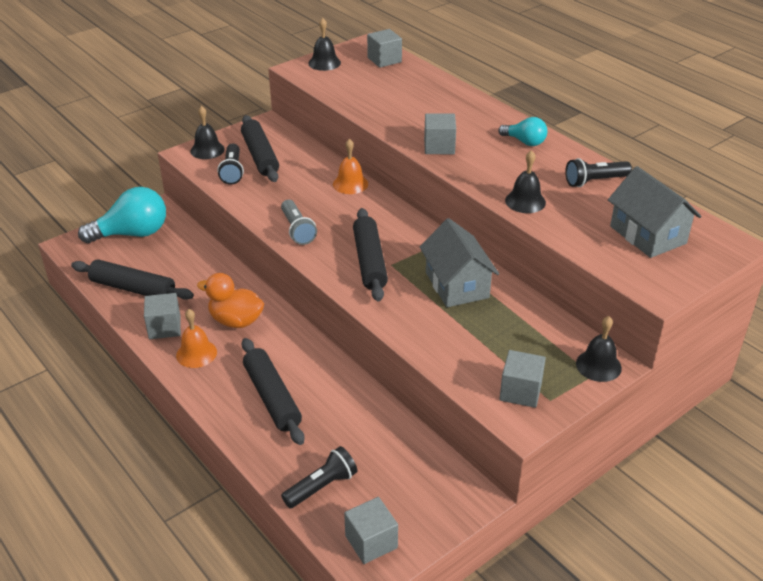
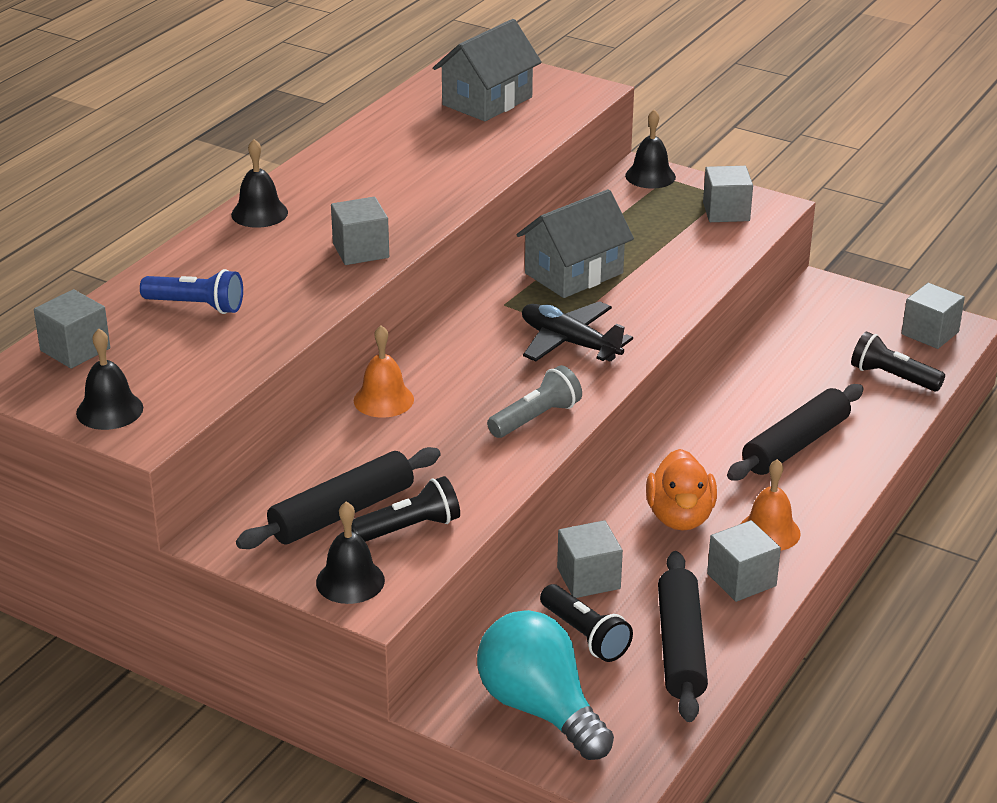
camera: 110 degrees left, 5 degrees down
black rolling pin [353,208,388,302] -> black plane [522,301,633,362]
turquoise light bulb [498,117,547,146] -> none
black bell [505,150,546,213] -> black bell moved to [231,139,288,228]
black flashlight [565,158,632,187] -> black flashlight moved to [540,584,633,662]
none -> blue flashlight [140,269,243,314]
none -> grey cube [557,520,623,598]

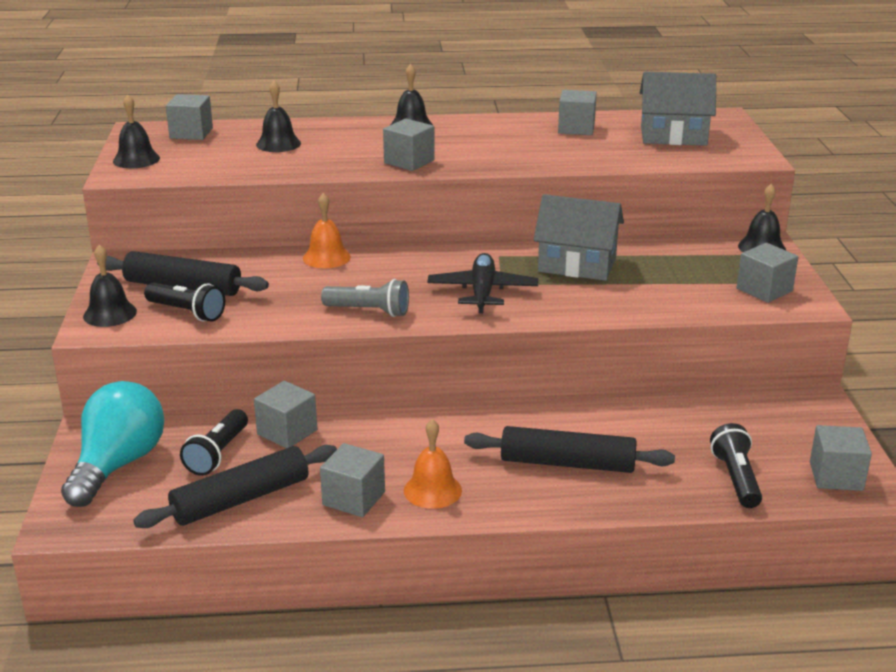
camera: 55 degrees right, 5 degrees down
blue flashlight [140,269,243,314] -> black bell [256,81,301,152]
orange duck [646,449,717,531] -> none
none -> grey cube [558,90,597,135]

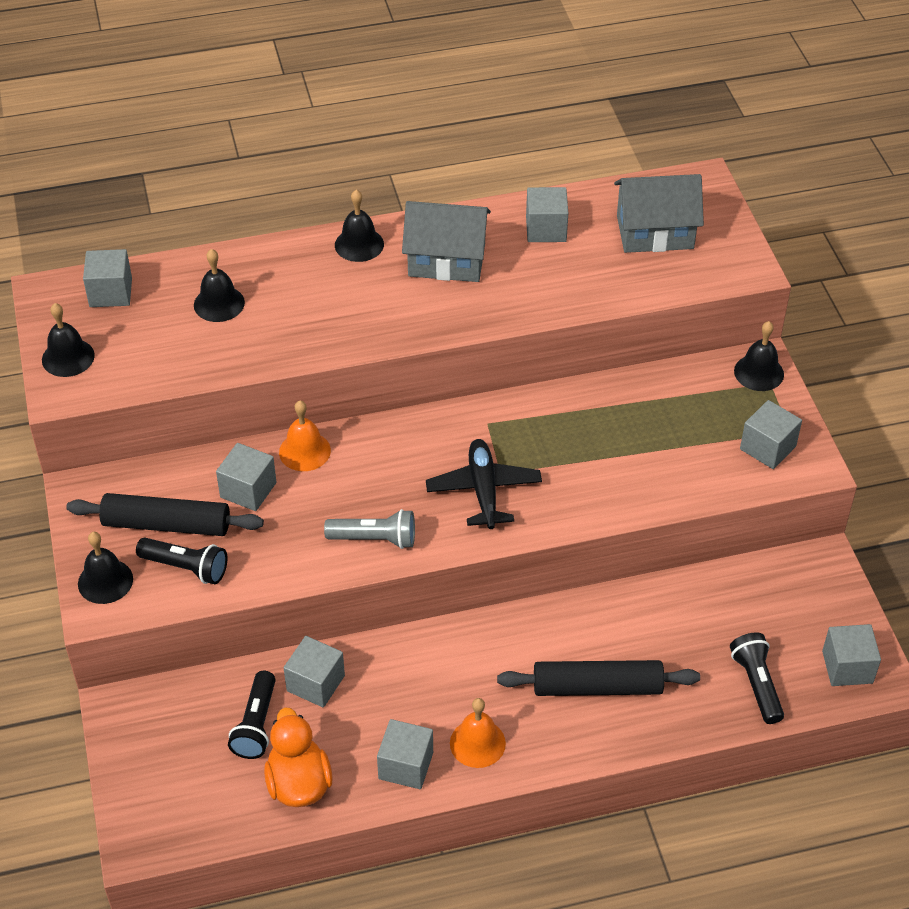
camera: 10 degrees left, 20 degrees up
turquoise light bulb [61,381,165,507] -> none
black rolling pin [133,445,337,528] -> orange duck [264,708,333,807]
grey cube [383,119,435,171] -> grey cube moved to [216,443,276,511]
grey house [533,194,624,281] -> grey house moved to [402,201,491,282]

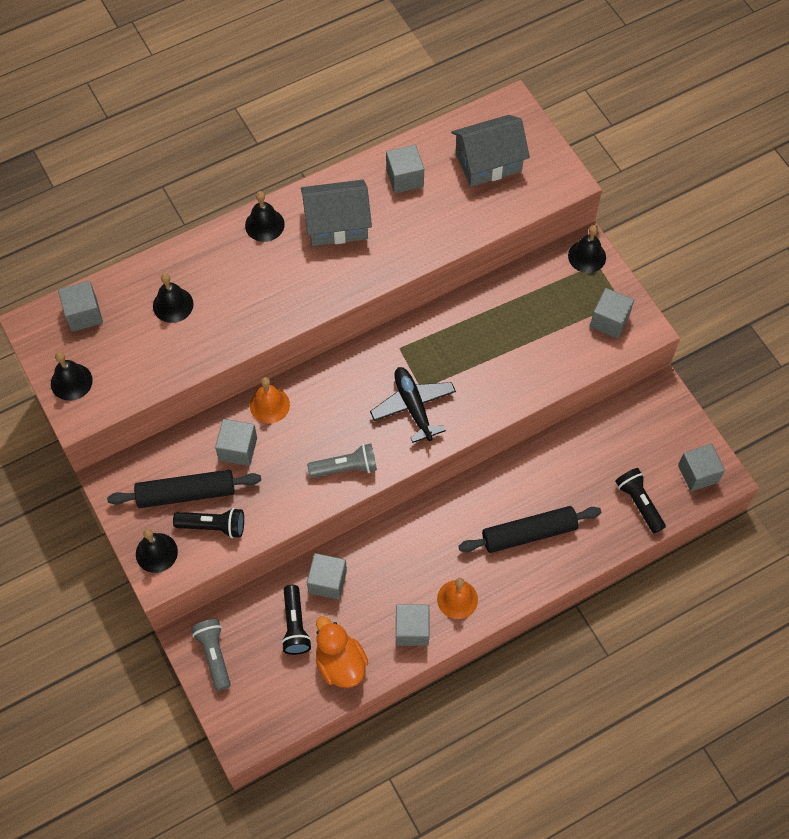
camera: 15 degrees left, 15 degrees up
none -> grey flashlight [192,619,231,691]

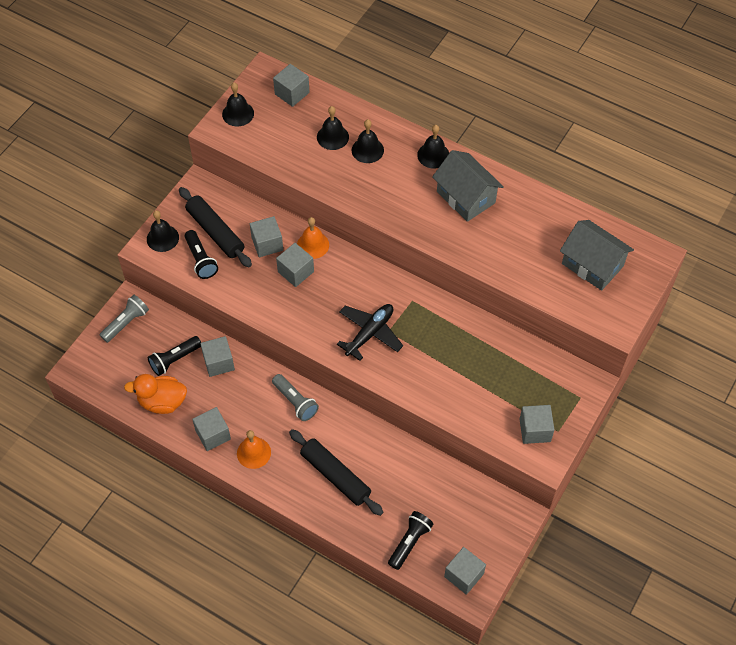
camera: 60 degrees right, 5 degrees down
grey flashlight [307,443,377,478] -> grey flashlight moved to [272,374,319,421]
orange duck [316,616,368,688] -> orange duck turned 120 degrees counterclockwise [124,374,187,414]
grey cube [386,145,424,193] -> grey cube moved to [276,243,314,287]
black bell [568,225,606,273] -> black bell moved to [352,119,384,163]

